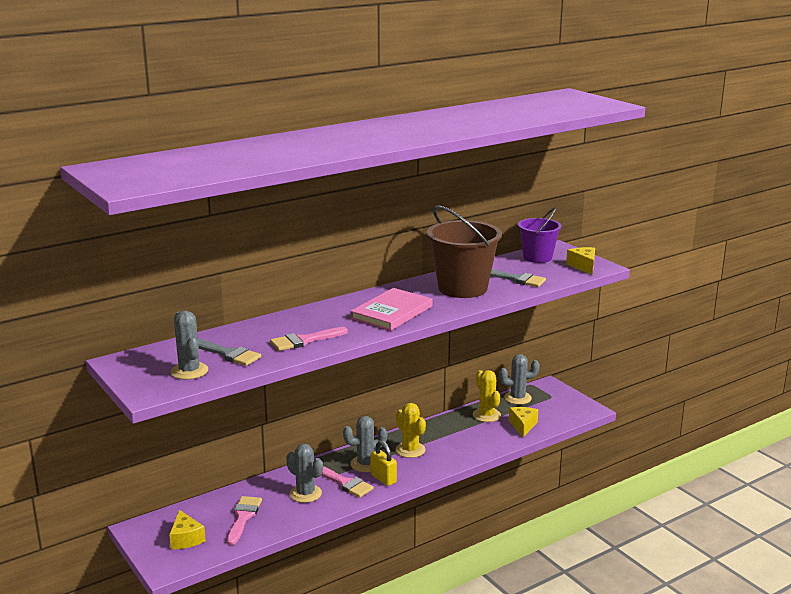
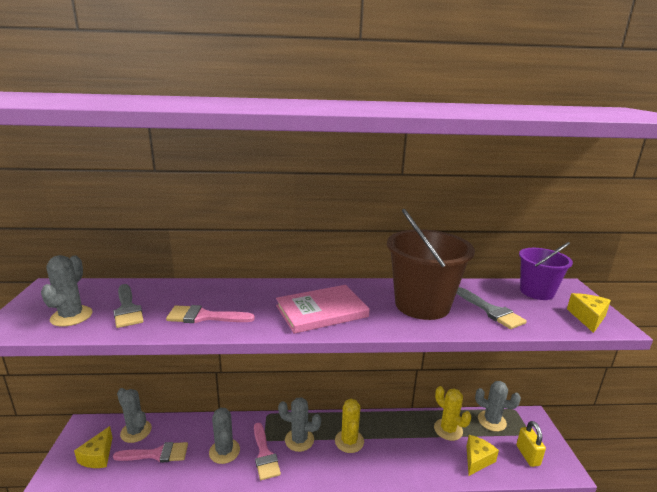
camera: 30 degrees right, 0 degrees up
pink brush [227,496,262,545] -> pink brush turned 45 degrees clockwise [113,442,188,463]
yellow padlock [370,441,397,486] -> yellow padlock moved to [516,421,546,467]
yellow cactus [473,370,501,422] -> yellow cactus turned 45 degrees counterclockwise [434,386,471,441]
none -> grey cactus [117,388,152,443]

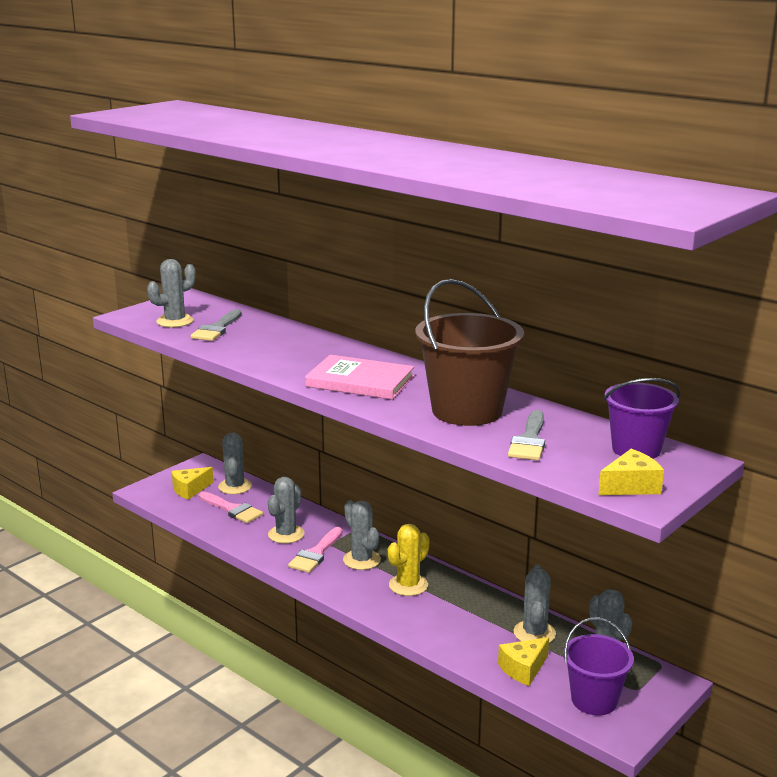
camera: 45 degrees right, 0 degrees up
pink brush [166,305,255,323] -> none
yellow cactus [434,386,471,441] -> grey cactus [513,565,556,643]
yellow cheese [467,435,499,476] -> yellow cheese turned 150 degrees clockwise [498,637,549,686]
yellow padlock [516,421,546,467] -> purple bucket [563,618,634,715]

